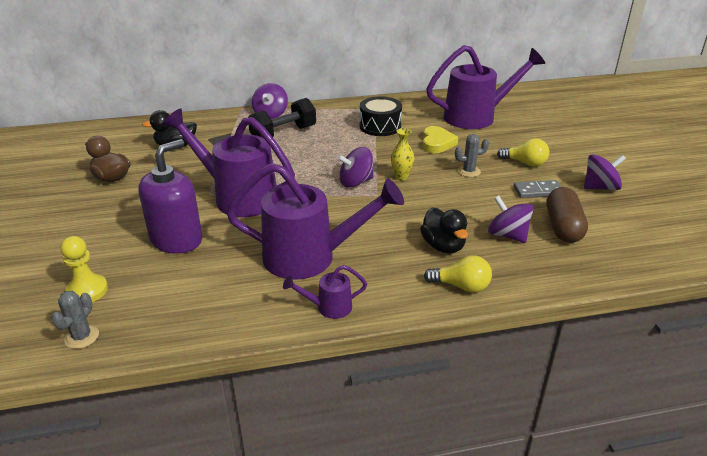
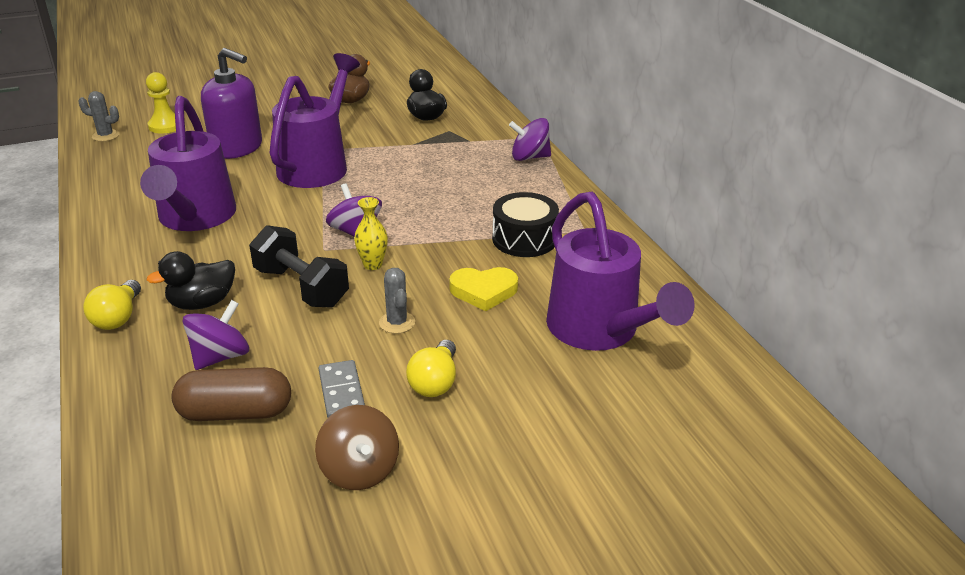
camera: 80 degrees right, 0 degrees up
black dumbbell [248,98,316,137] -> black dumbbell moved to [249,225,349,308]
purple watering can [283,265,367,319] -> none
purple spinning top [584,154,626,190] -> brown spinning top [315,405,399,490]

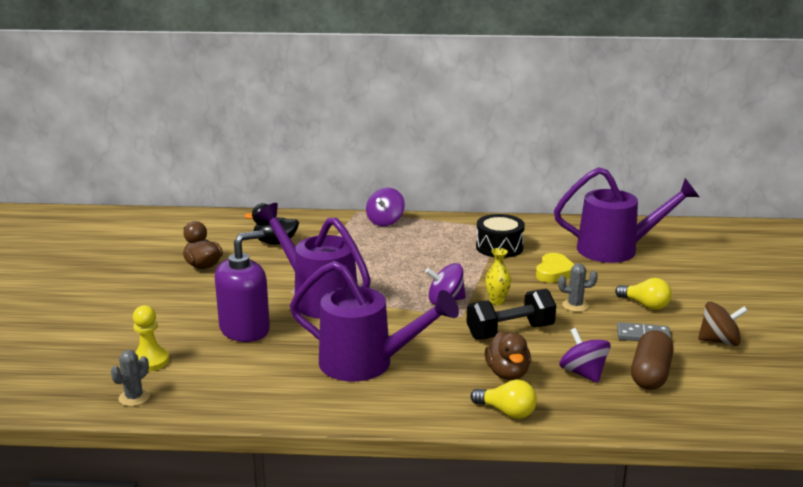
camera: 65 degrees left, 10 degrees down
black duck [147,251,235,310] -> brown duck [485,331,531,380]

